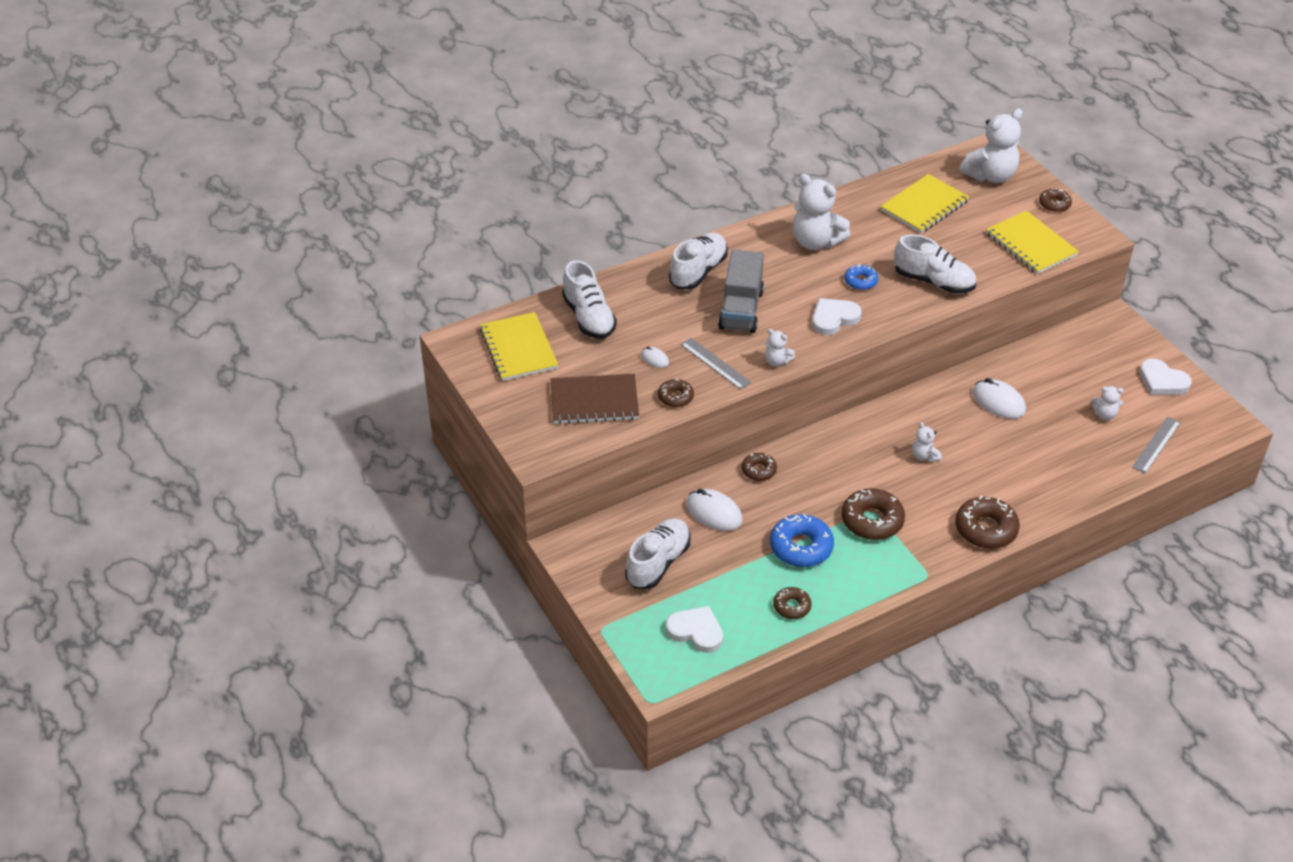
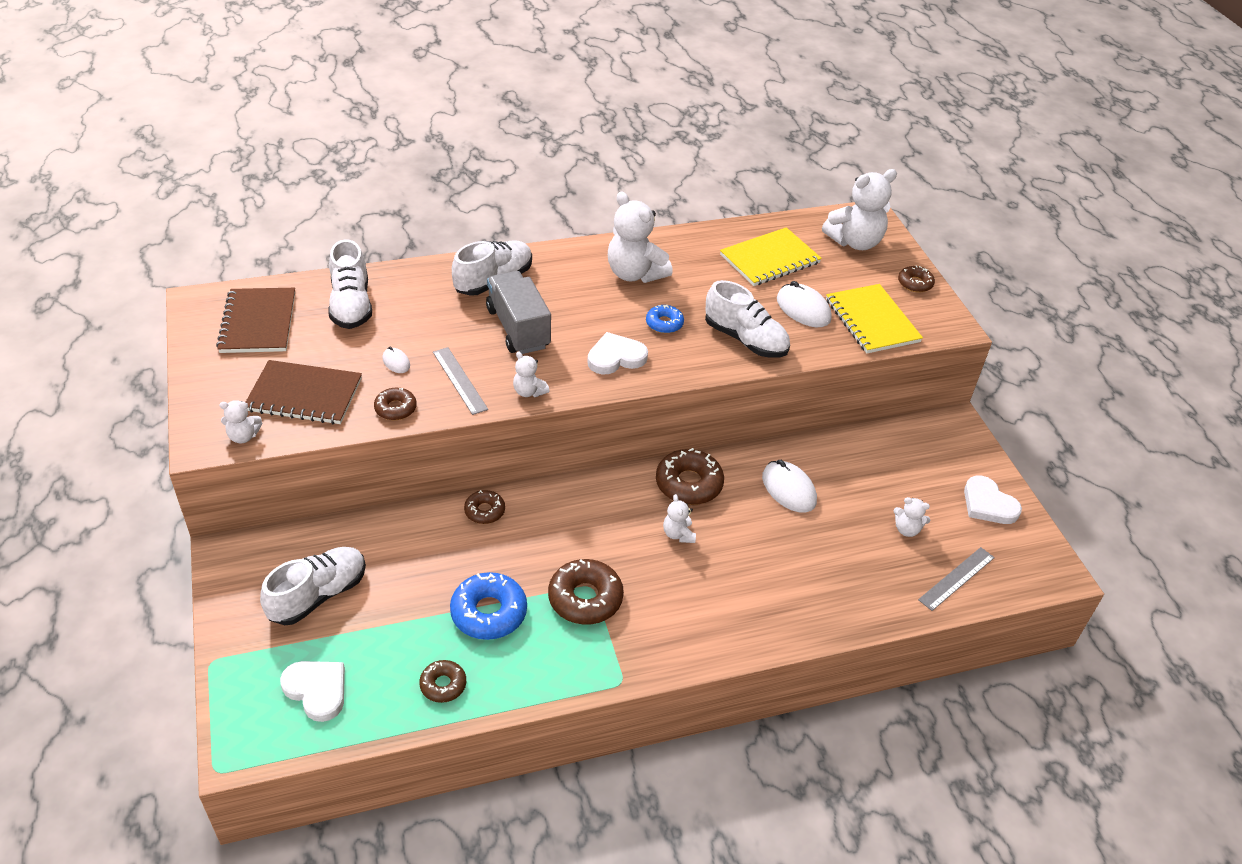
camera: 10 degrees right, 0 degrees up
yellow notebook [480,312,558,381] -> brown notebook [216,288,295,353]
white mouse [686,489,743,531] -> white mouse moved to [777,281,832,327]
grey truck [718,249,764,333] -> grey truck turned 135 degrees clockwise [486,271,551,354]
brown donut [955,496,1020,549] -> brown donut moved to [656,448,724,505]
none -> white teddy bear [219,400,262,444]

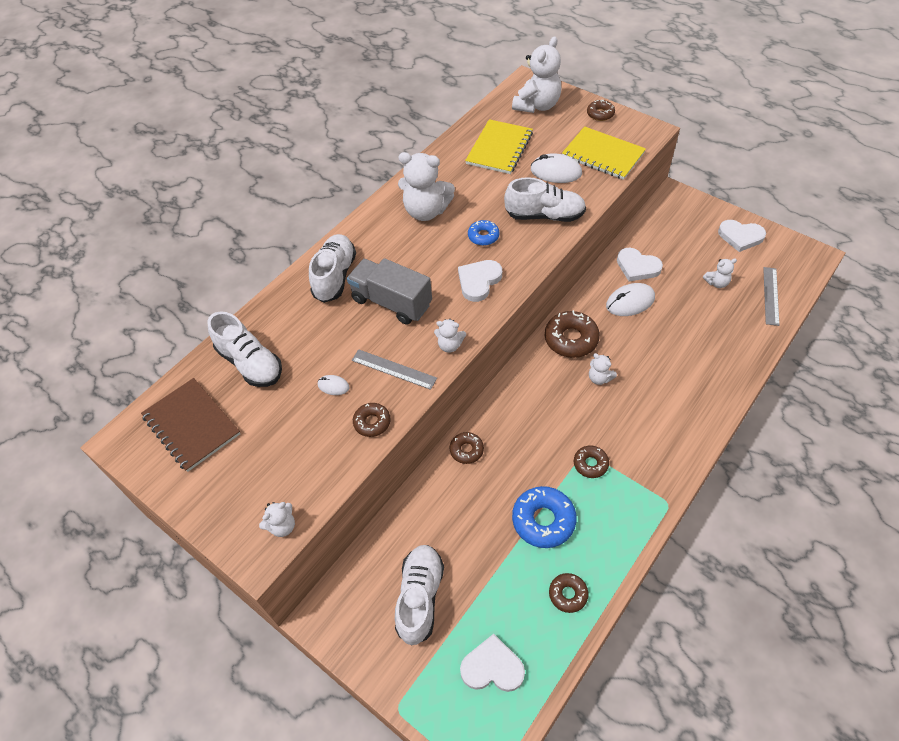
camera: 30 degrees left, 10 degrees up
brown notebook [246,360,362,424] -> none
brown donut [548,559,624,625] -> brown donut [574,445,609,478], size x0.58
white mouse [762,460,817,513] -> white mouse turned 45 degrees counterclockwise [606,283,655,316]
none -> white heart [617,248,663,281]

